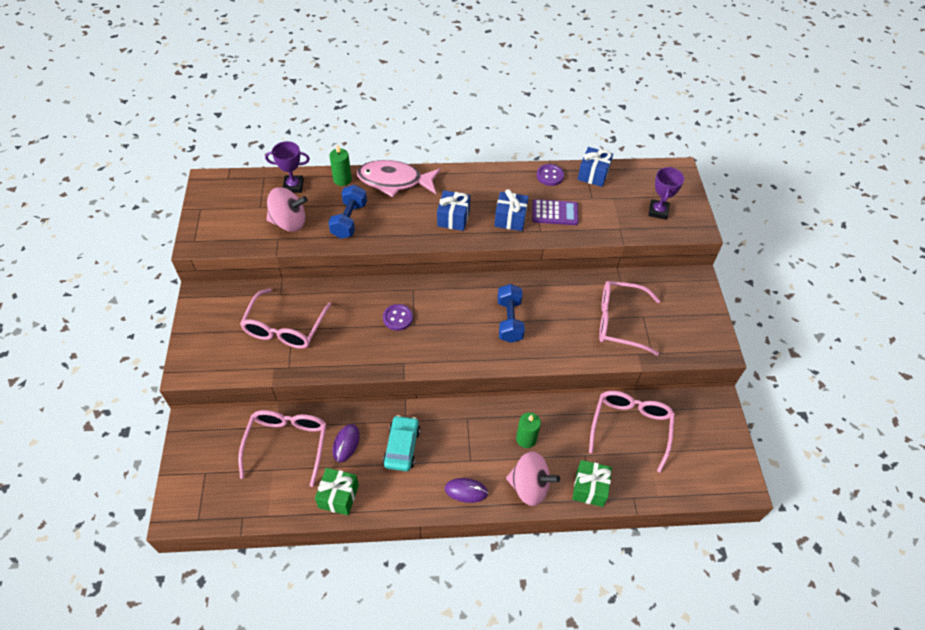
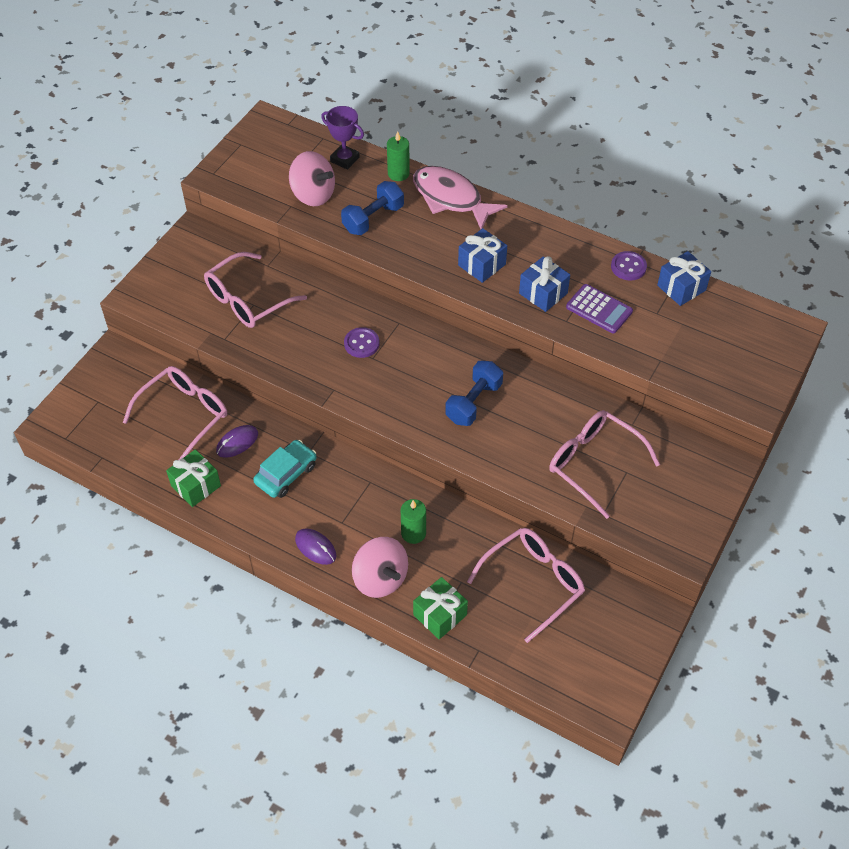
camera: 35 degrees right, 0 degrees up
purple trophy [648,167,684,220] -> none

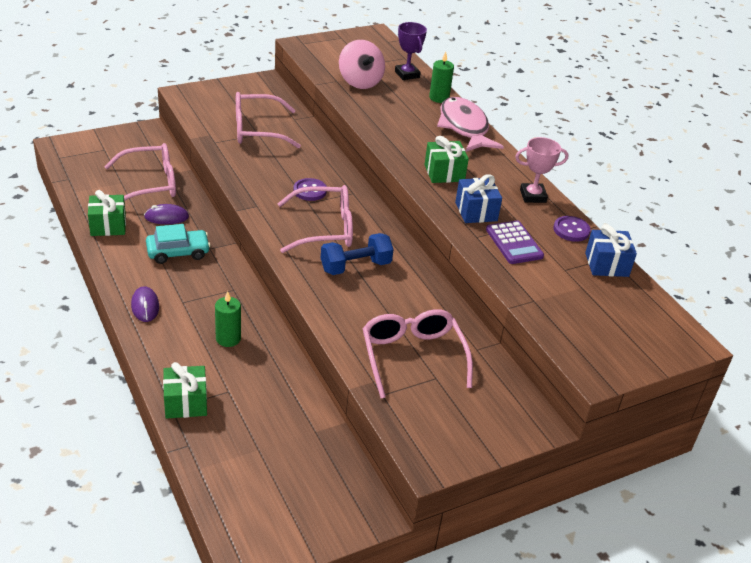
camera: 30 degrees right, 15 degrees down
blue dumbbell [341,181,404,235] -> none
pink spinning top [352,537,408,598] -> none
blue gift [458,228,507,283] -> green gift [424,136,469,183]
pink glasses [467,528,585,643] -> pink glasses moved to [278,185,353,253]
none -> pink trophy [515,137,568,203]

